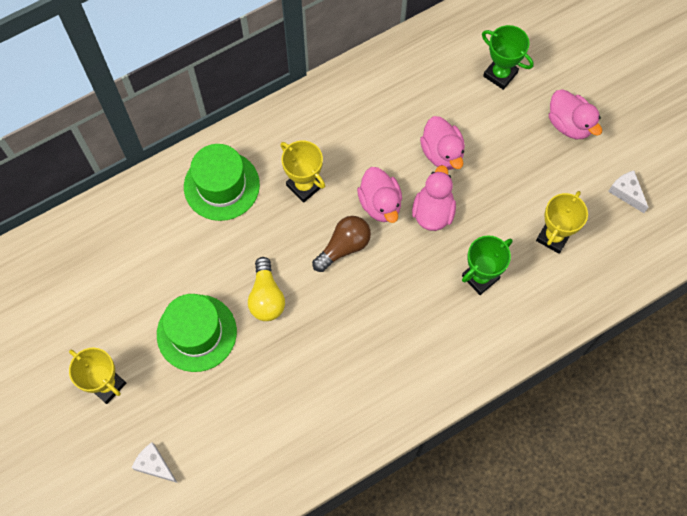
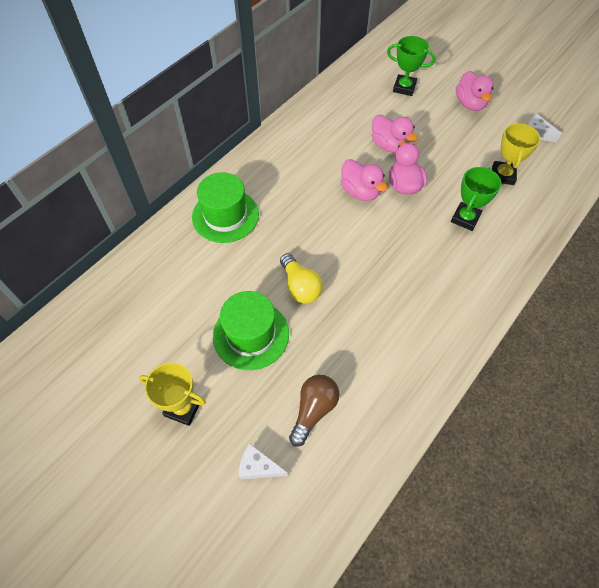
camera: 20 degrees left, 10 degrees down
yellow trophy [280,140,325,203] -> none
brown light bulb [312,216,371,272] -> brown light bulb moved to [289,375,340,447]
pink duck [549,89,602,139] -> pink duck turned 45 degrees clockwise [456,71,494,111]

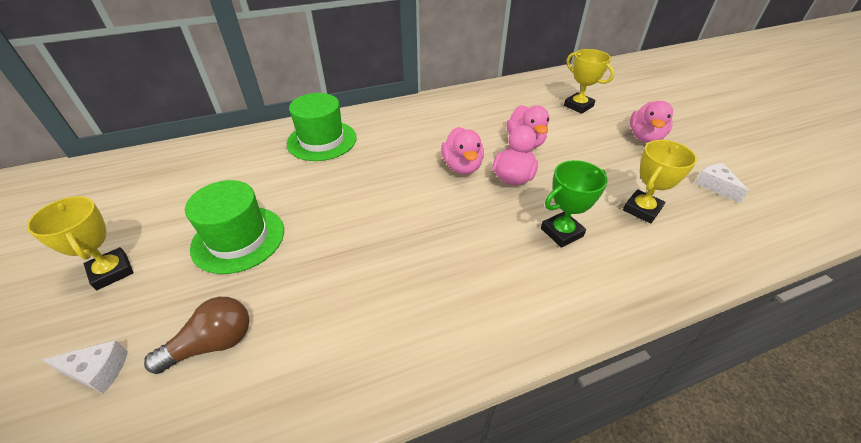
camera: 30 degrees right, 15 degrees down
white cheese [239,443,288,479] -> white cheese turned 135 degrees clockwise [42,340,128,394]
yellow light bulb [280,253,323,304] -> none
green trophy [387,36,436,96] -> yellow trophy [564,49,615,114]

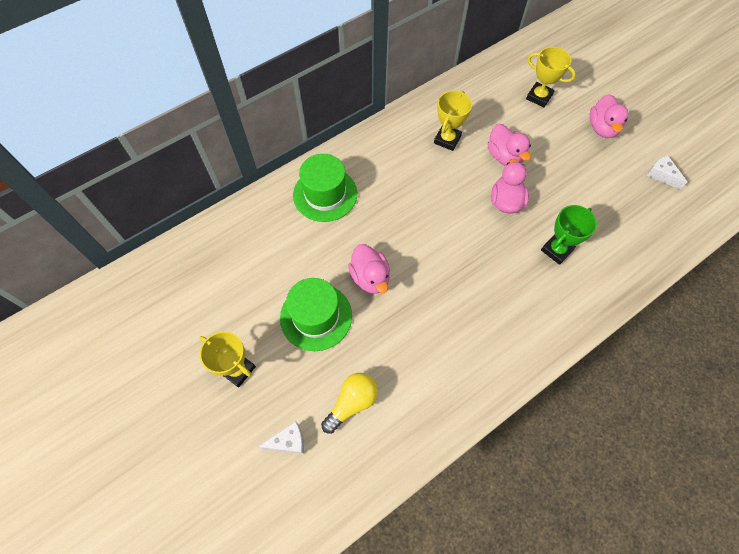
camera: 15 degrees left, 20 degrees up
brown light bulb [144,297,249,374] -> yellow light bulb [321,373,378,434]
pink duck [441,127,484,174] -> pink duck moved to [348,244,390,294]
yellow trophy [623,140,697,224] -> yellow trophy moved to [434,91,472,151]

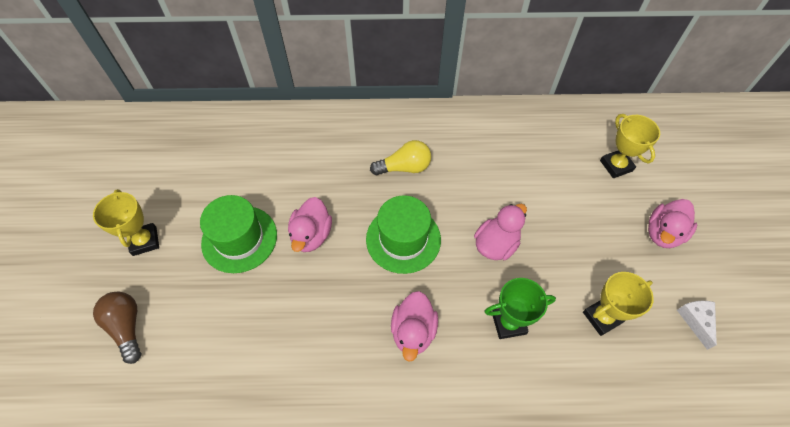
camera: 35 degrees right, 5 degrees down
white cheese [258,421,304,454] -> brown light bulb [93,292,141,364]
green hat [293,154,357,222] -> green hat moved to [366,195,441,274]
yellow light bulb [321,373,378,434] -> yellow light bulb moved to [370,140,431,175]
yellow trophy [434,91,472,151] -> yellow trophy moved to [583,272,654,336]
pink duck [488,124,531,166] -> pink duck moved to [391,291,438,362]

